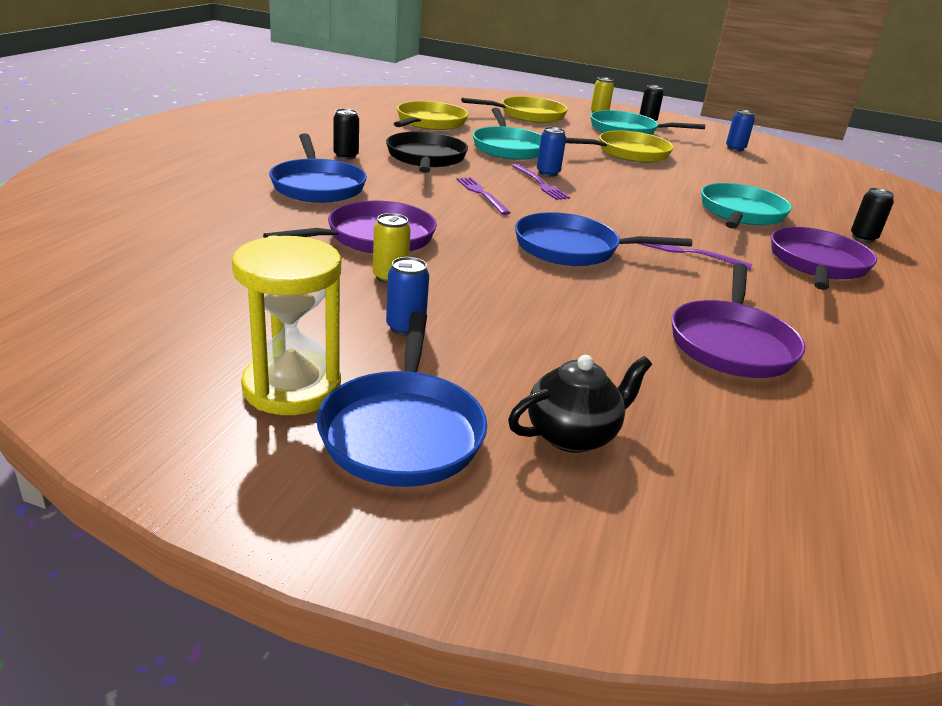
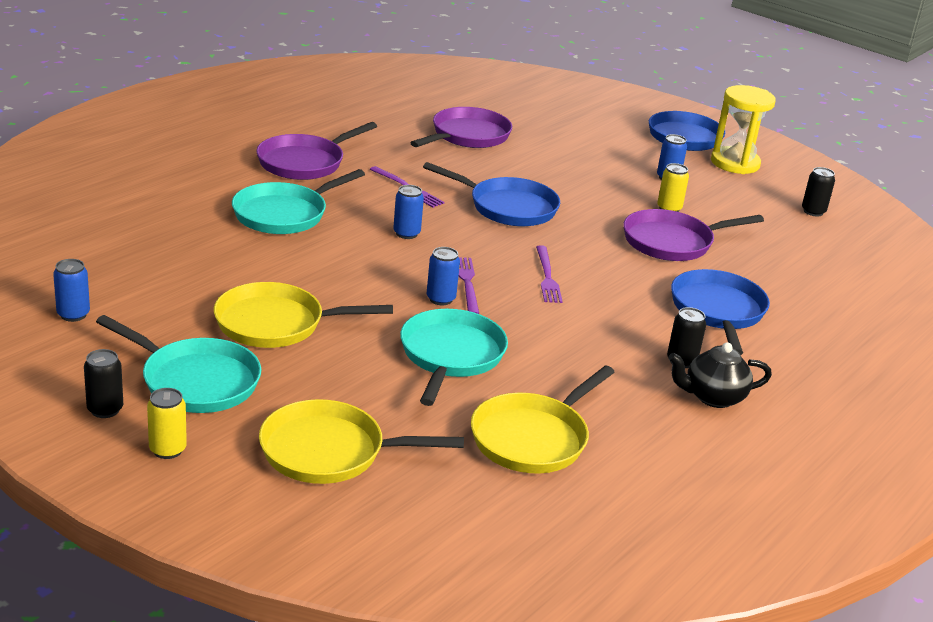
camera: 160 degrees left, 0 degrees up
black pan [386,131,468,173] -> none
black teapot [508,355,652,453] -> black teapot moved to [668,342,772,408]
black can [851,188,894,242] -> black can moved to [802,167,835,217]
none -> blue can [393,185,424,239]

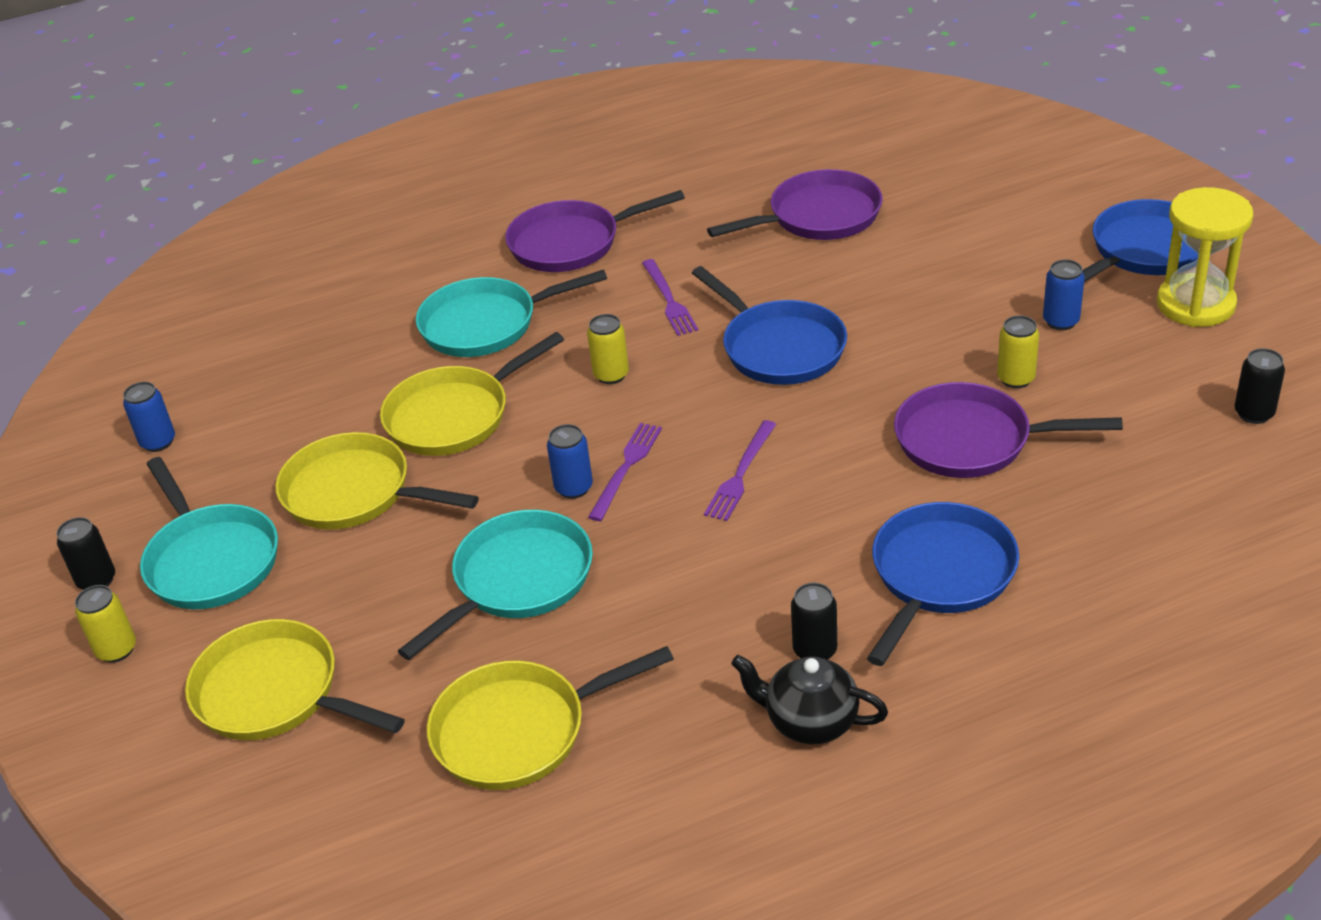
camera: 35 degrees right, 10 degrees up
blue can [393,185,424,239] -> yellow can [587,314,629,384]
none -> yellow pan [380,332,564,456]

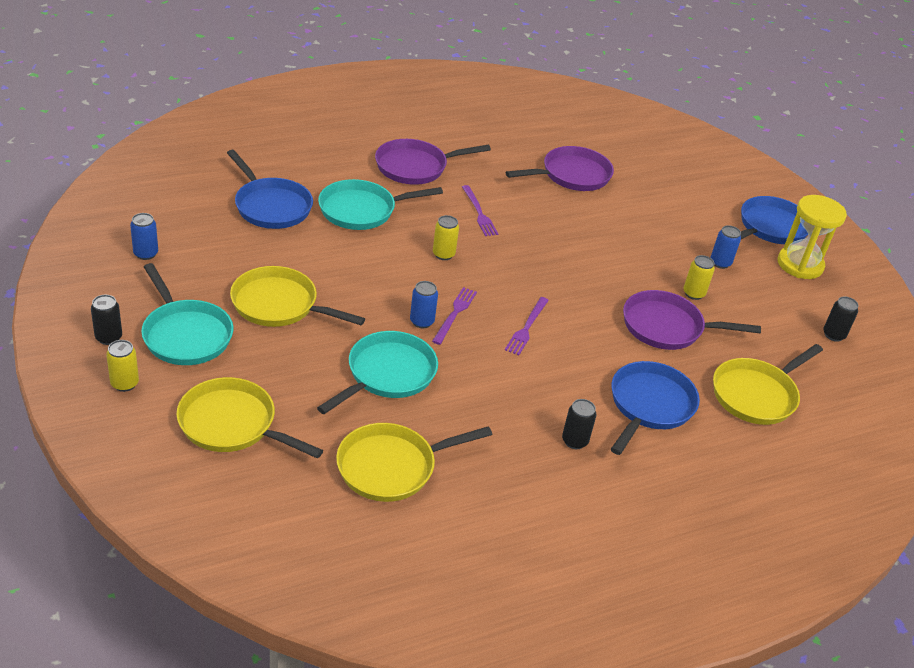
camera: 10 degrees left, 0 degrees up
yellow pan [380,332,564,456] -> yellow pan moved to [713,344,823,425]
blue pan [692,266,847,385] -> blue pan moved to [227,150,313,229]
black teapot [731,655,888,744] -> none

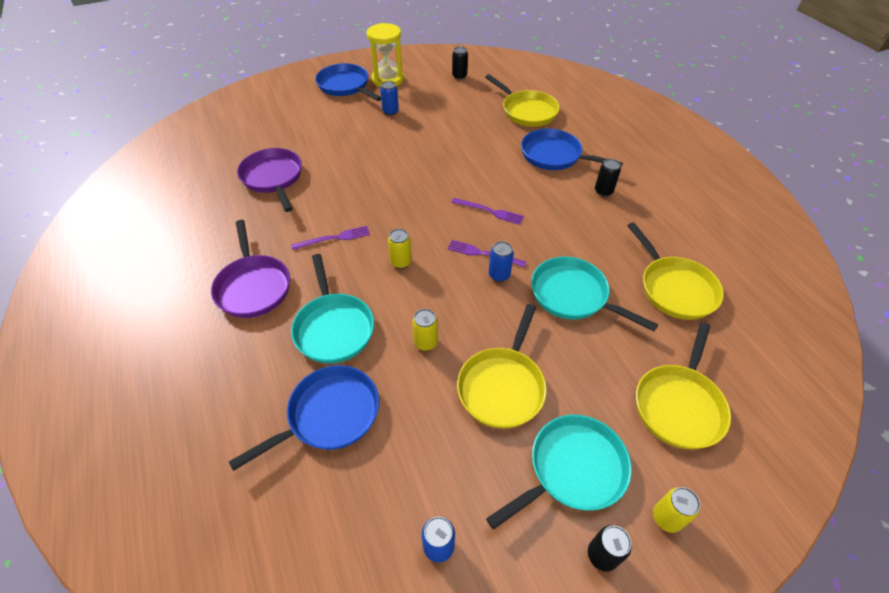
camera: 85 degrees left, 10 degrees up
purple pan [623,290,761,350] -> none
yellow can [683,255,715,300] -> yellow can moved to [412,309,438,351]

